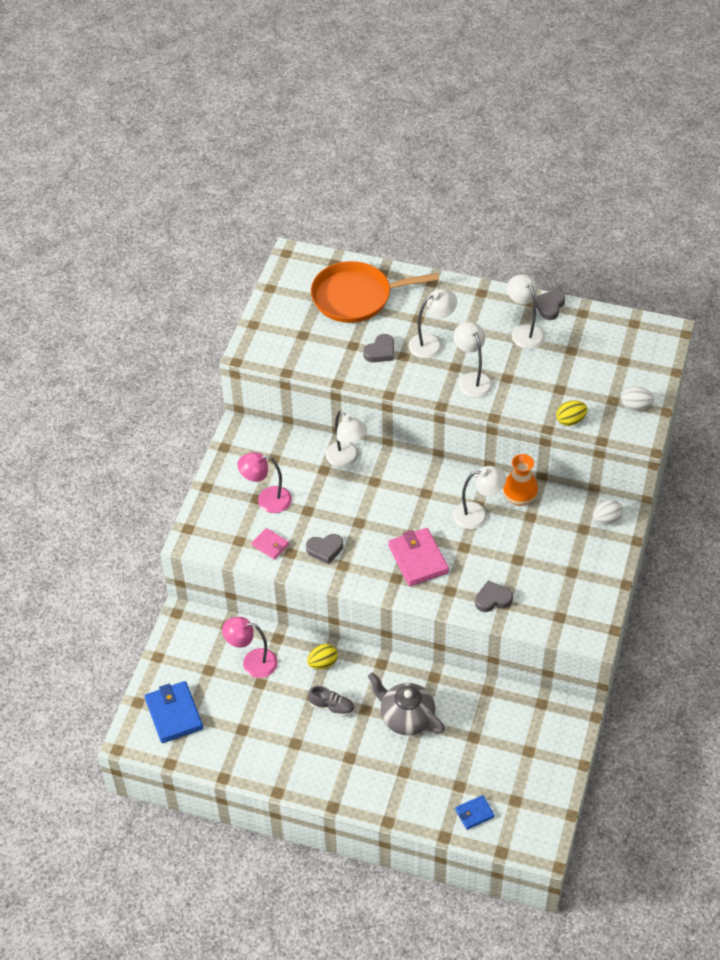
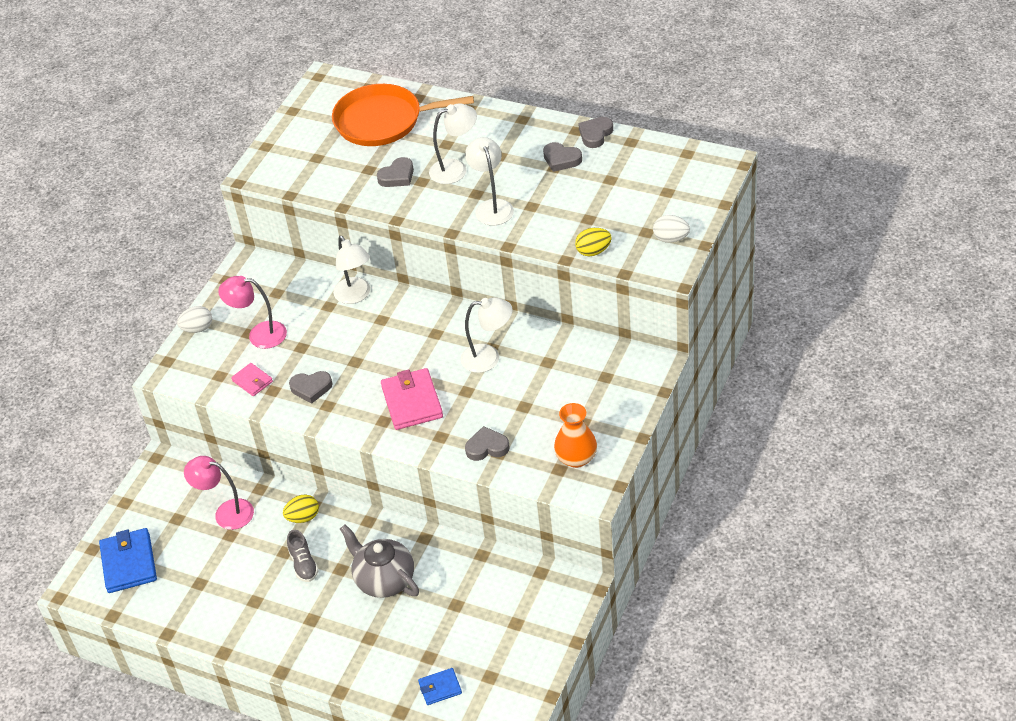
camera: 10 degrees right, 5 degrees down
grey shoe [308,686,355,717] -> grey shoe turned 45 degrees clockwise [287,530,319,582]
orange vase [503,454,538,506] -> orange vase moved to [554,403,597,468]
white lamp [507,274,545,349] -> grey heart [543,142,582,172]
white egg [593,500,623,525] -> white egg moved to [177,306,212,333]

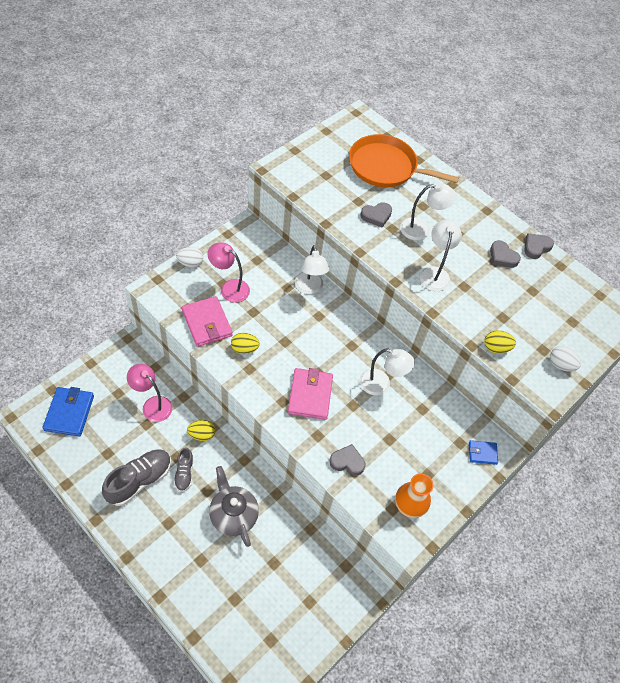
camera: 10 degrees right, 10 degrees up
pink wallet [231,363,273,396] -> pink wallet [182,296,232,347], size x1.82
grey heart [289,371,332,404] -> yellow egg [231,333,260,354]
blue wallet [418,668,462,705] -> blue wallet moved to [469,440,498,465]
none -> grey shoe [102,449,171,506]

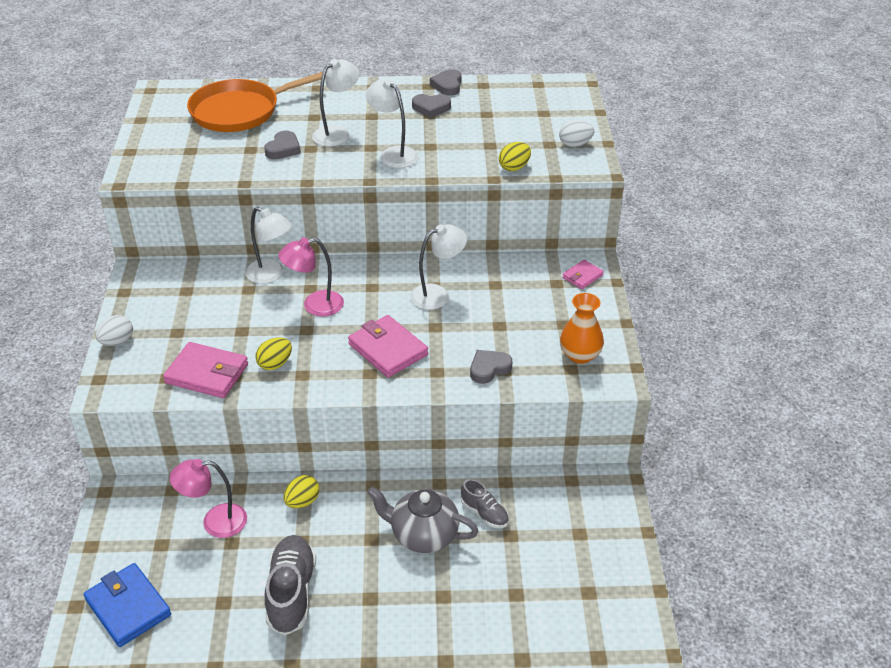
camera: 40 degrees left, 15 degrees down
grey shoe [174,447,194,492] -> grey shoe moved to [461,479,509,528]
pink lamp [207,242,250,303] -> pink lamp moved to [278,237,344,317]
blue wallet [469,440,498,465] -> pink wallet [562,260,604,289]

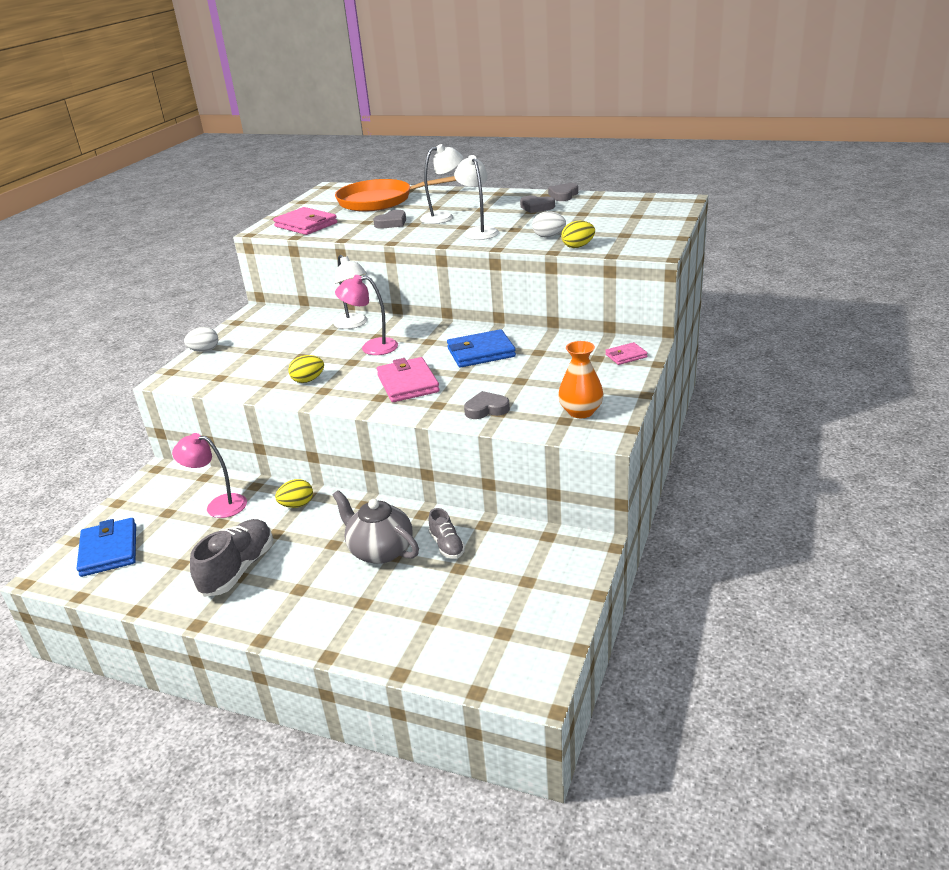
camera: 25 degrees right, 10 degrees down
pink wallet [163,342,248,398] -> pink wallet moved to [273,207,337,235]
white lamp [410,224,467,310] -> blue wallet [447,329,516,367]
white egg [559,120,594,147] -> white egg moved to [532,211,566,238]

